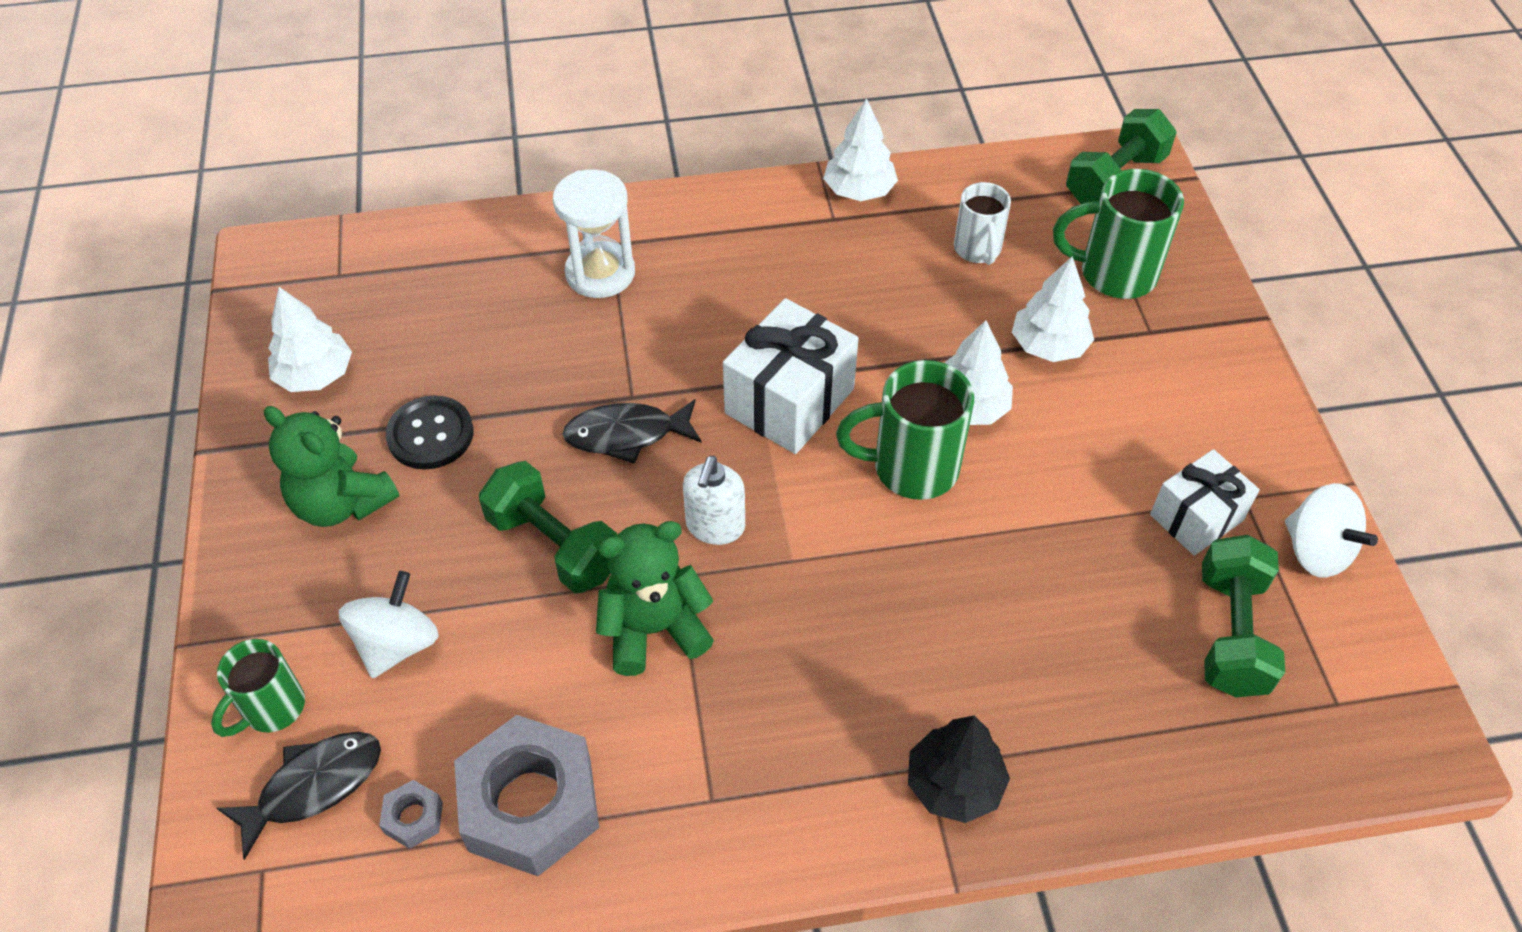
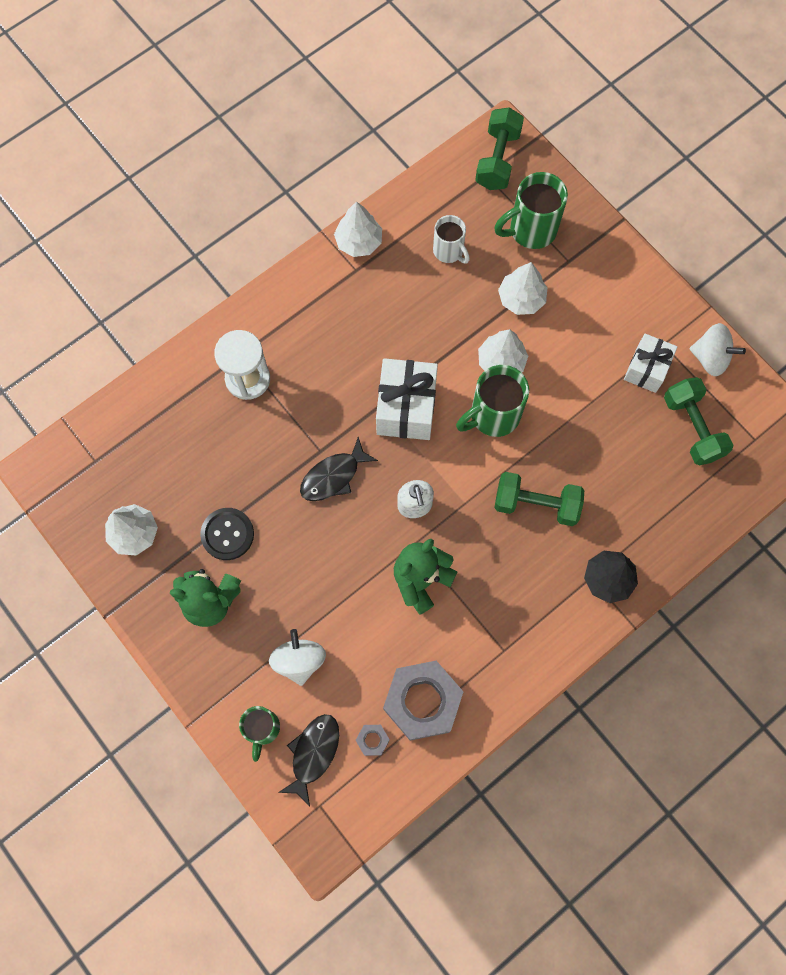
camera: 30 degrees left, 20 degrees up
green dumbbell [479,461,617,593] -> green dumbbell moved to [494,472,584,526]

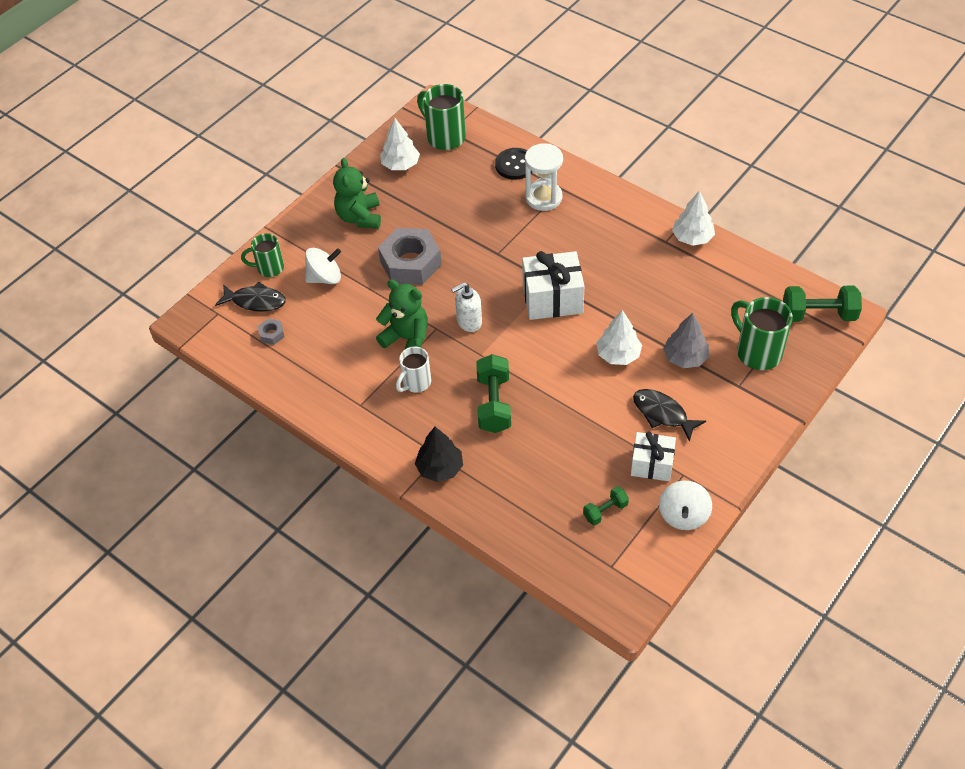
camera: 80 degrees right, 20 degrees down
black button [200,508,254,560] -> black button moved to [495,148,533,180]
black fish [300,437,378,501] -> black fish moved to [633,389,706,442]
grey nut [383,661,464,741] -> grey nut moved to [378,228,442,285]
white mug [433,215,470,263] -> white mug moved to [396,347,431,393]
green mug [456,365,529,437] -> green mug moved to [417,84,466,150]
white tree [498,262,548,315] -> grey tree [663,313,709,368]
green dumbbell [664,377,734,465] -> green dumbbell [583,486,629,525], size x0.56

